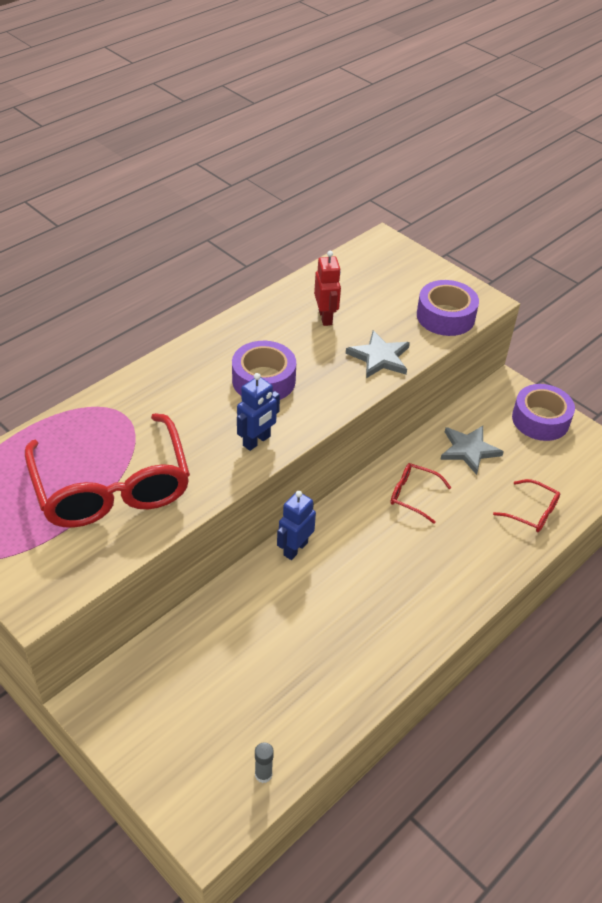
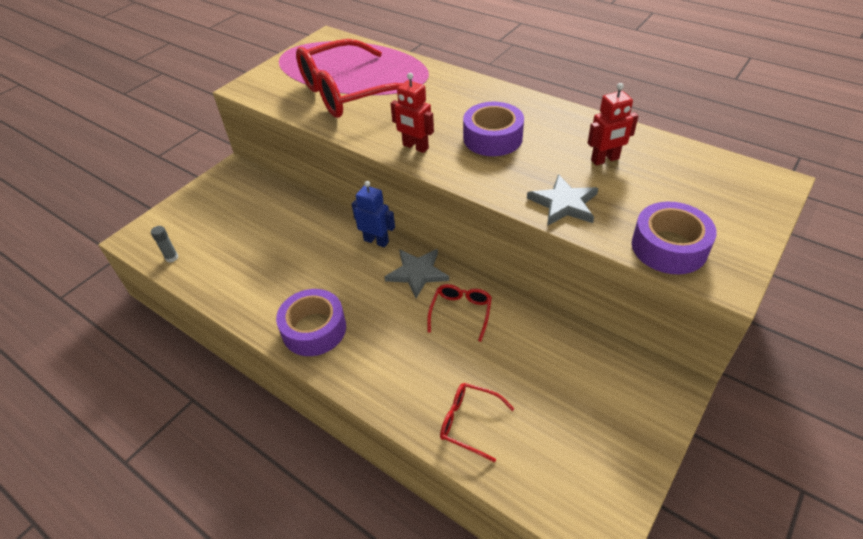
camera: 85 degrees right, 0 degrees up
blue robot [237,373,280,451] -> red robot [390,73,434,153]
grey star [440,426,504,475] -> grey star moved to [385,249,449,298]
red glasses [493,479,560,532] -> red glasses turned 90 degrees clockwise [440,383,514,462]
purple tape [512,384,575,441] -> purple tape moved to [276,289,346,356]

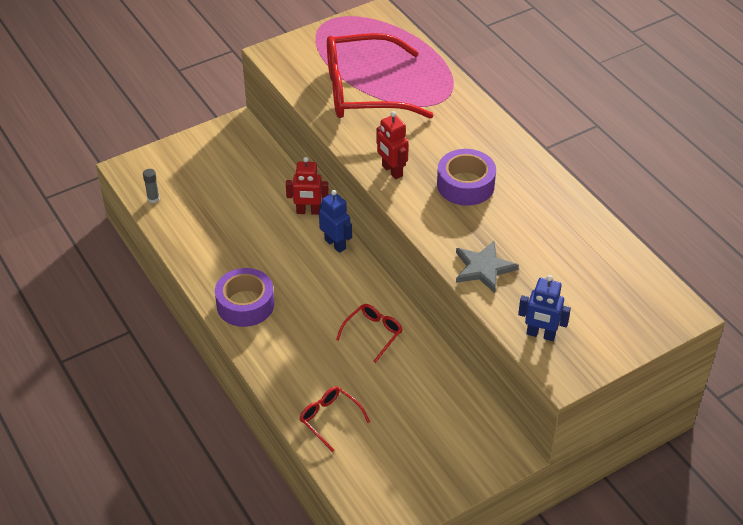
camera: 20 degrees right, 0 degrees up
grey star [385,249,449,298] -> none
red robot [588,83,638,165] -> red robot moved to [286,157,329,215]
purple tape [632,202,717,274] -> blue robot [518,275,571,341]

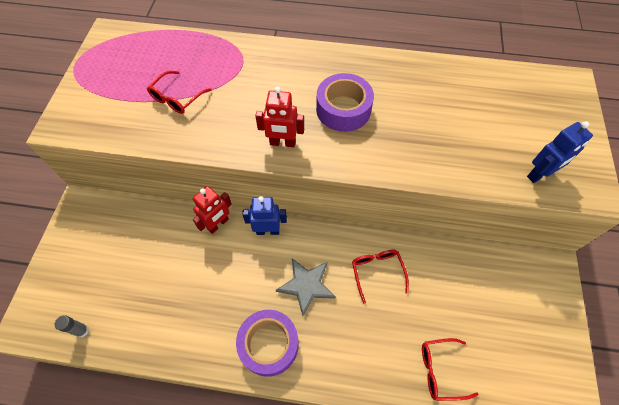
camera: 50 degrees left, 15 degrees up
red glasses [327,33,433,118] -> red glasses [147,71,211,114], size x0.44
grey star [456,241,519,293] -> grey star moved to [276,258,335,316]

